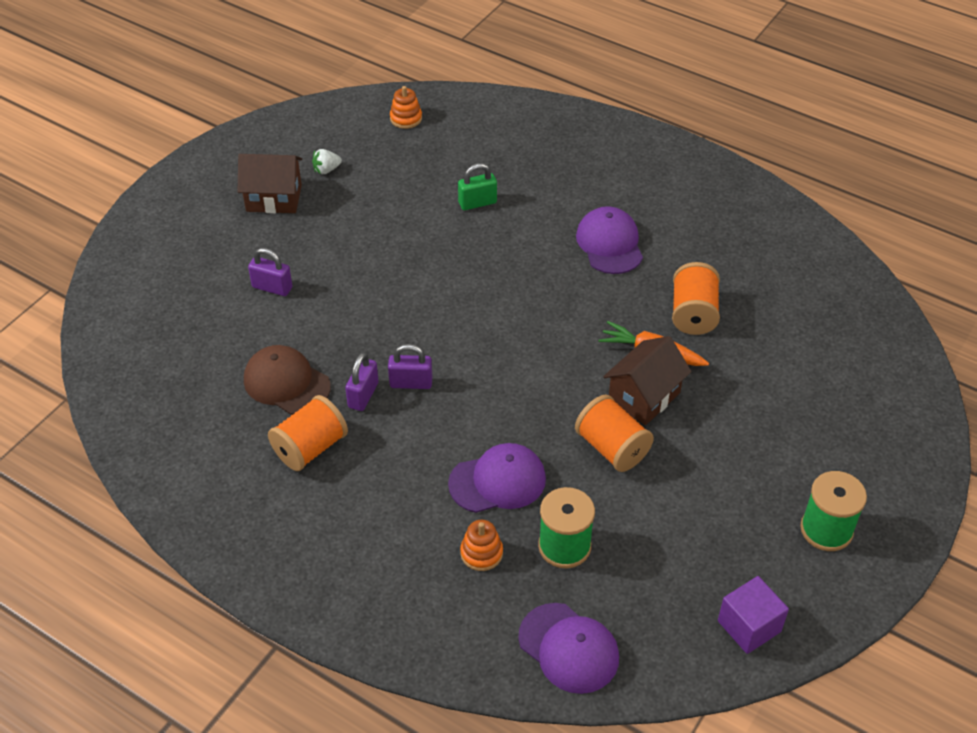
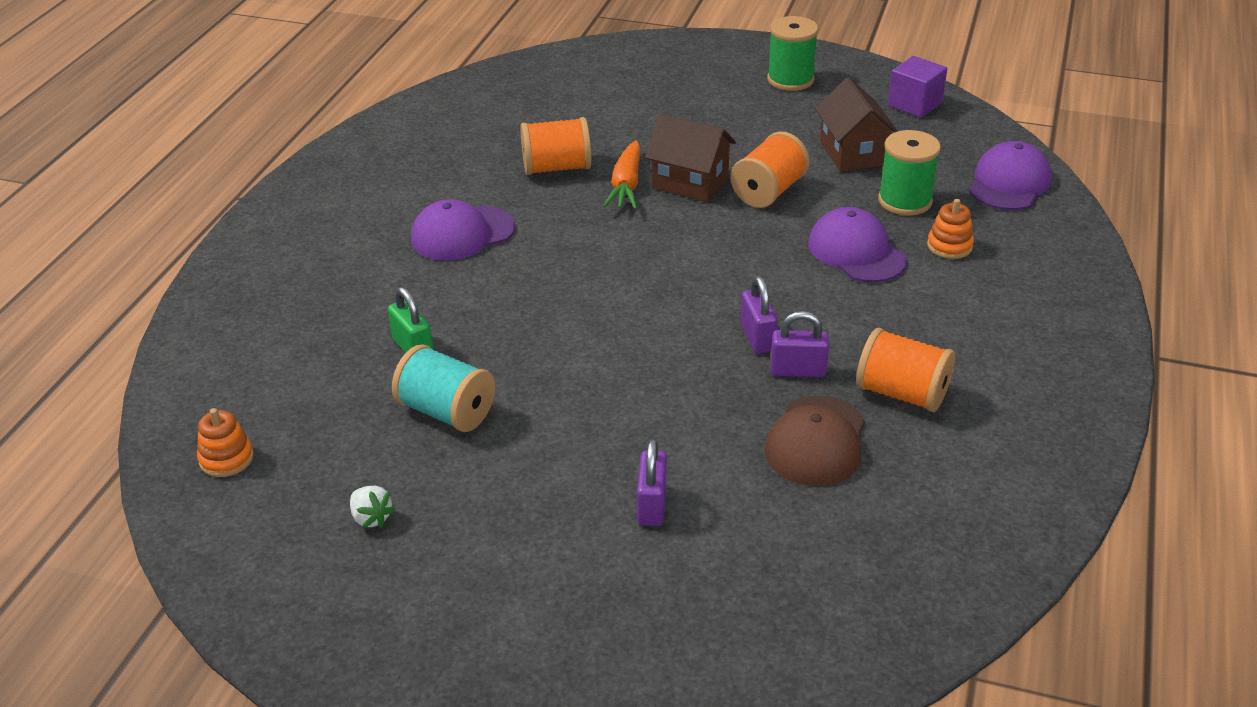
camera: 105 degrees left, 10 degrees down
brown house [238,154,302,213] -> brown house moved to [815,77,898,172]
none -> turquoise spool [392,344,495,432]

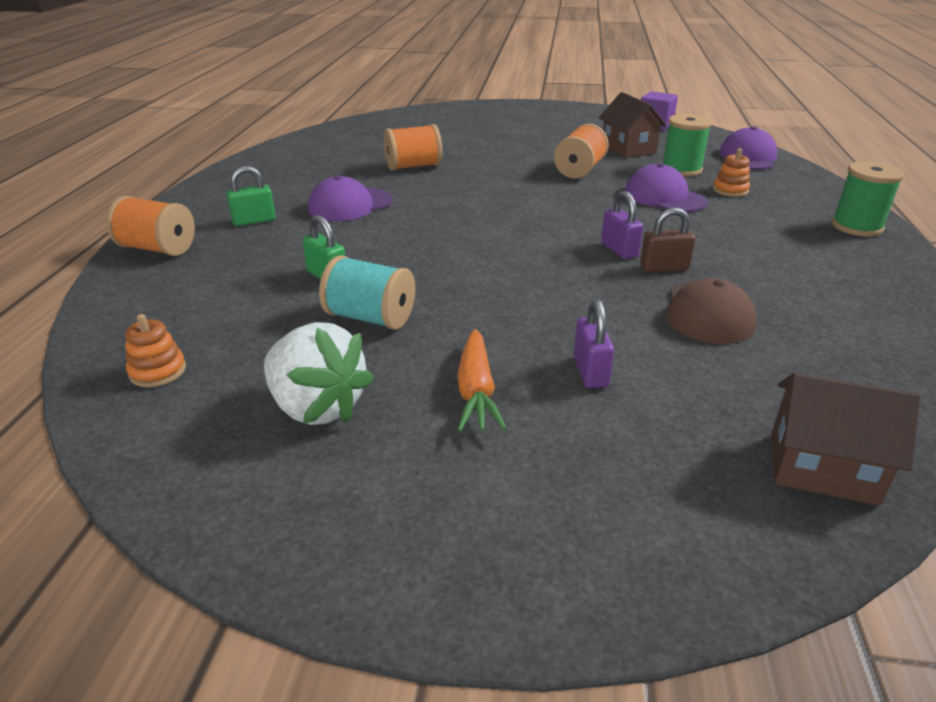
camera: 10 degrees left, 5 degrees down
white strawberry [350,486,395,528] -> white strawberry [264,322,374,425], size x2.26
orange carrot [603,140,641,209] -> orange carrot moved to [457,329,507,432]
brown house [645,114,736,202] -> brown house moved to [771,372,920,506]
green spool [767,16,818,91] -> green spool moved to [832,161,904,237]
purple padlock [771,311,829,378] -> brown padlock [640,207,696,272]
orange spool [856,328,955,412] -> orange spool moved to [106,196,195,256]
none -> green padlock [226,166,276,226]

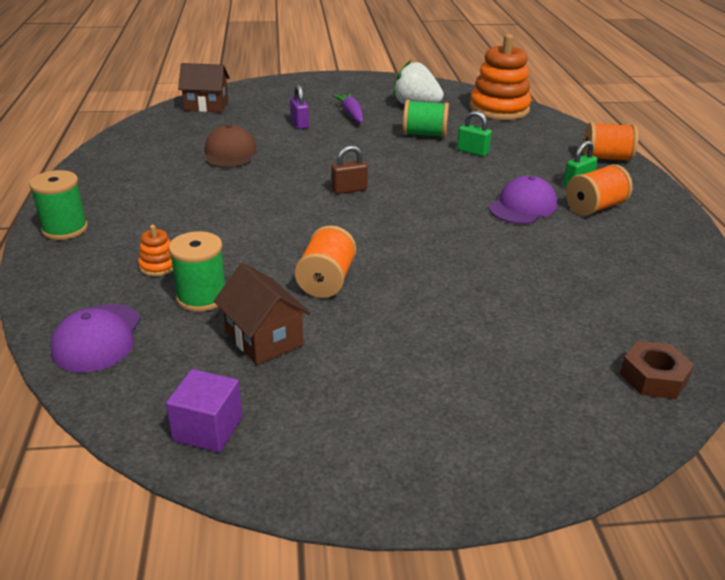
camera: 165 degrees right, 0 degrees up
orange stacking toy [125,314,186,387] -> orange stacking toy [470,34,531,120], size x2.37
turquoise spool [319,255,415,330] -> green spool [403,100,449,138]
orange spool [384,124,442,171] -> orange spool moved to [566,164,633,216]
orange carrot [457,329,507,432] -> purple carrot [332,93,363,123]
purple padlock [601,191,643,259] -> none
purple cap [625,163,708,212] -> none
brown padlock [640,207,696,272] -> brown padlock moved to [331,145,368,194]
none -> brown nut [620,341,694,399]

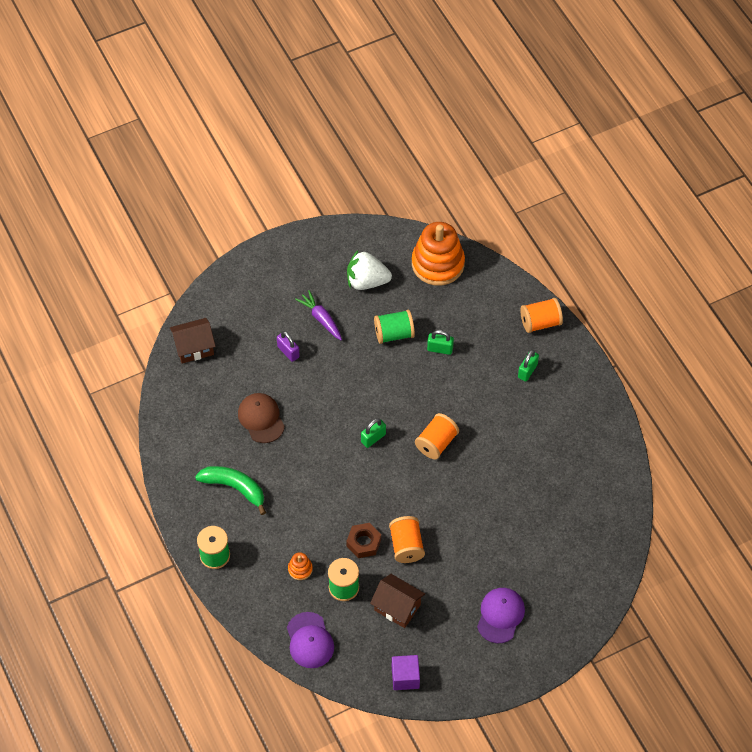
camera: 20 degrees left, 25 degrees up
brown padlock [331,145,368,194] -> green padlock [361,418,386,448]
purple cap [489,175,557,224] -> purple cap moved to [477,588,525,644]
orange spool [566,164,633,216] -> orange spool moved to [415,413,459,459]
brown nut [620,341,694,399] -> brown nut moved to [346,523,381,558]
none -> green banana [195,466,266,515]

